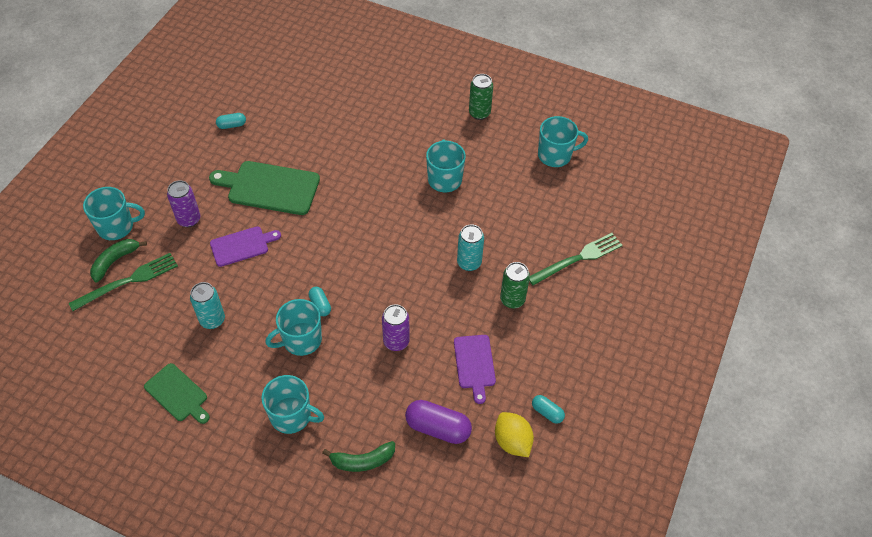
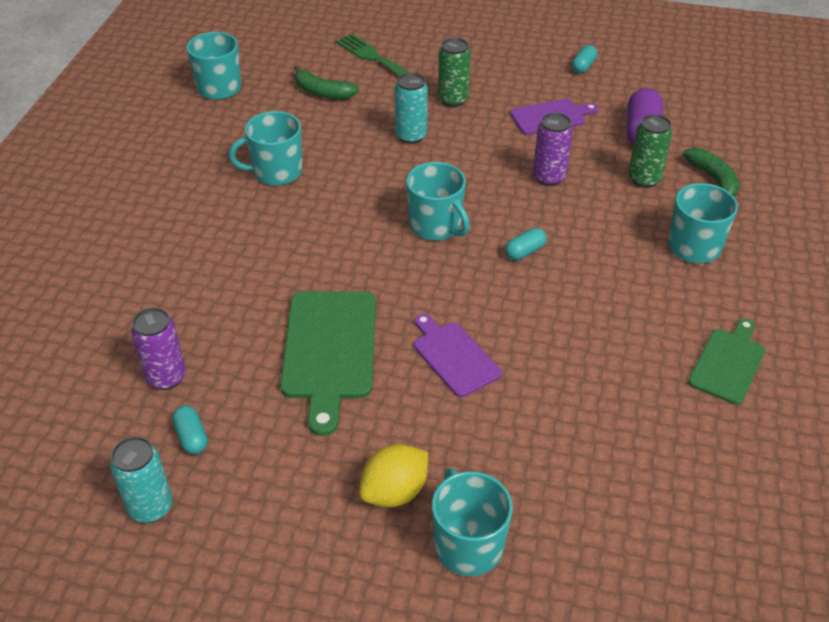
camera: 100 degrees left, 10 degrees down
green fork [69,253,178,311] -> none
green banana [90,239,147,282] -> green banana moved to [294,65,359,99]
purple can [167,180,200,227] -> purple can moved to [131,308,186,390]
turquoise can [190,282,225,329] -> turquoise can moved to [110,436,173,523]
turquoise mug [265,299,322,356] -> turquoise mug moved to [406,162,470,241]
green can [469,74,493,120] -> green can moved to [628,114,672,188]
yellow lemon [495,412,534,457] -> yellow lemon moved to [359,444,428,508]

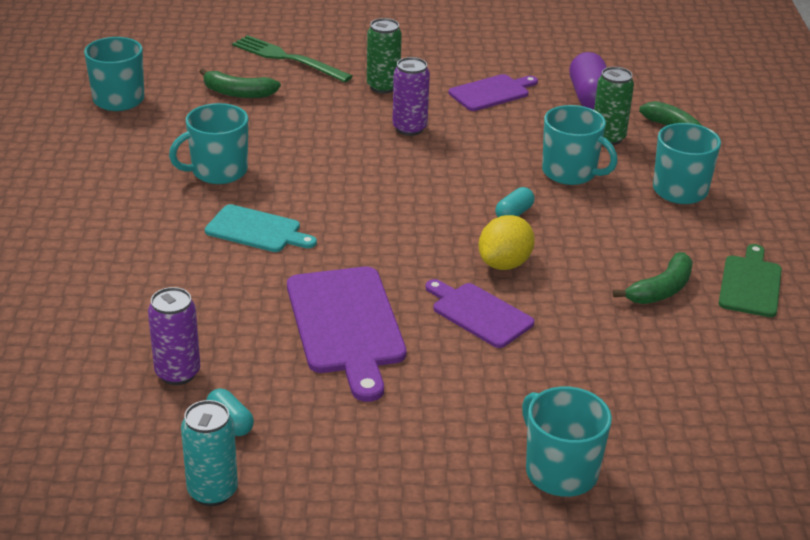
camera: 15 degrees left, 10 degrees down
green cutting board [280,291,376,436] -> purple cutting board [287,267,406,402]
yellow lemon [359,444,428,508] -> yellow lemon moved to [478,215,535,270]
turquoise can [395,73,428,144] -> none
turquoise mug [406,162,470,241] -> turquoise mug moved to [542,105,618,185]
purple can [533,113,573,186] -> purple can moved to [392,57,430,136]
turquoise capsule [572,45,597,73] -> none
none -> turquoise cutting board [205,204,317,252]
none -> green banana [613,252,693,304]

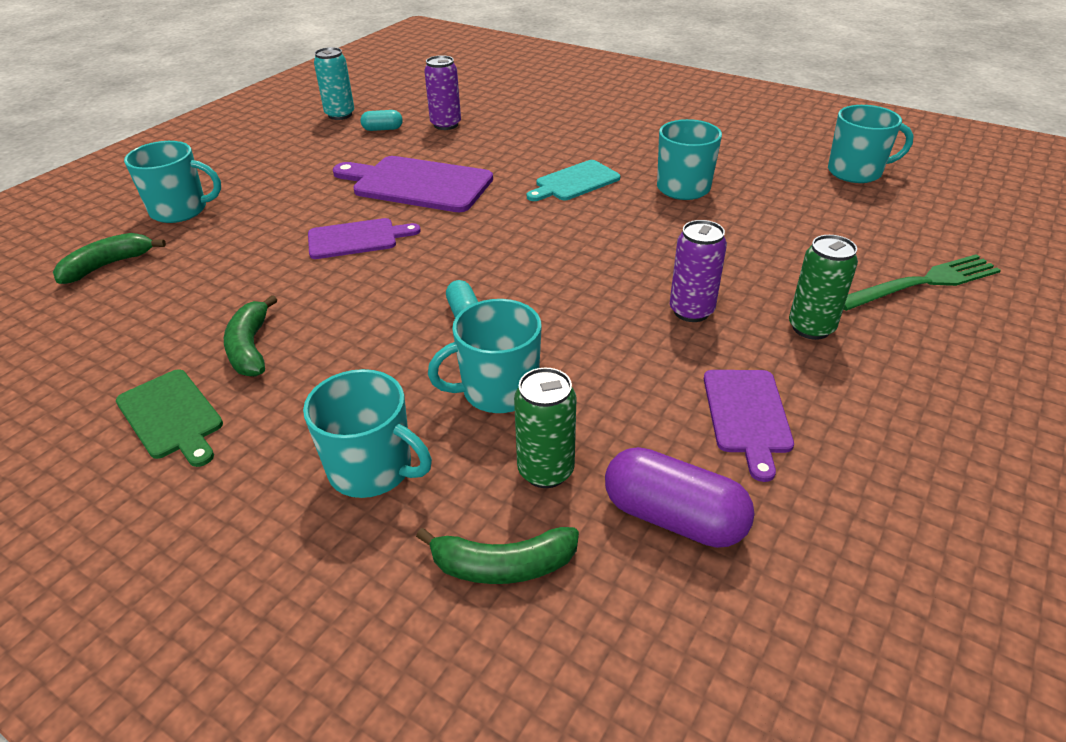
camera: 125 degrees right, 5 degrees up
green banana [200,68,281,98] -> green banana moved to [53,233,166,284]
yellow lemon [478,215,535,270] -> none

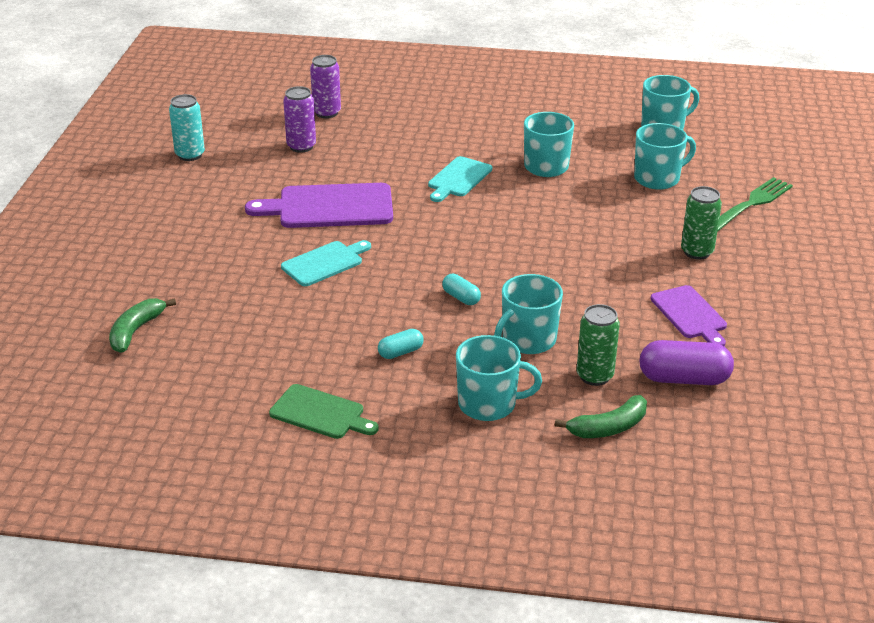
camera: 25 degrees left, 5 degrees down
turquoise mug [124,141,221,223] -> turquoise mug moved to [634,123,696,190]
green banana [224,295,277,376] -> none
purple cutting board [308,218,421,259] -> turquoise cutting board [281,240,371,286]
turquoise capsule [360,110,403,131] -> turquoise capsule moved to [378,329,424,359]
purple can [670,220,727,322] -> purple can moved to [310,55,341,118]

